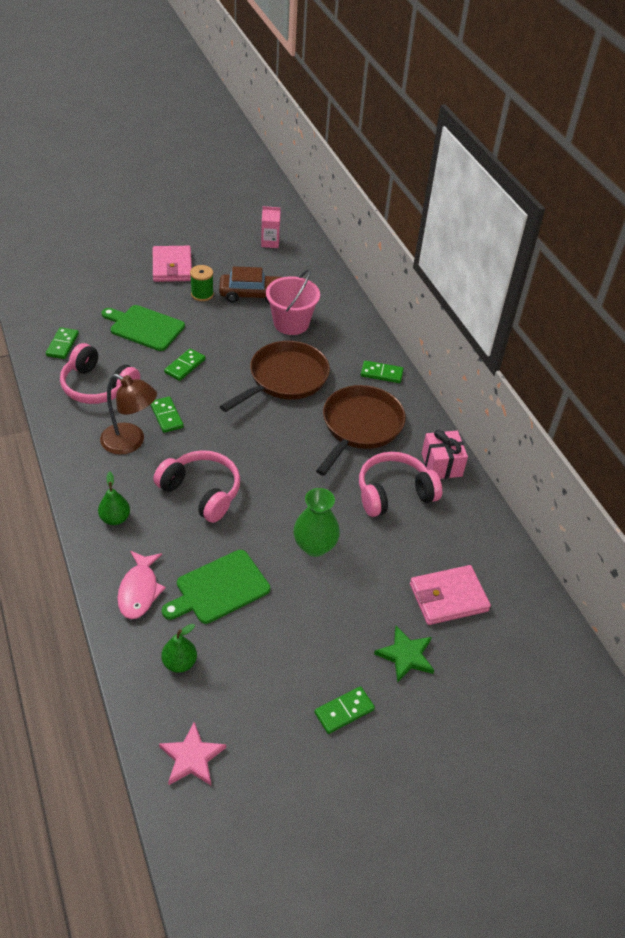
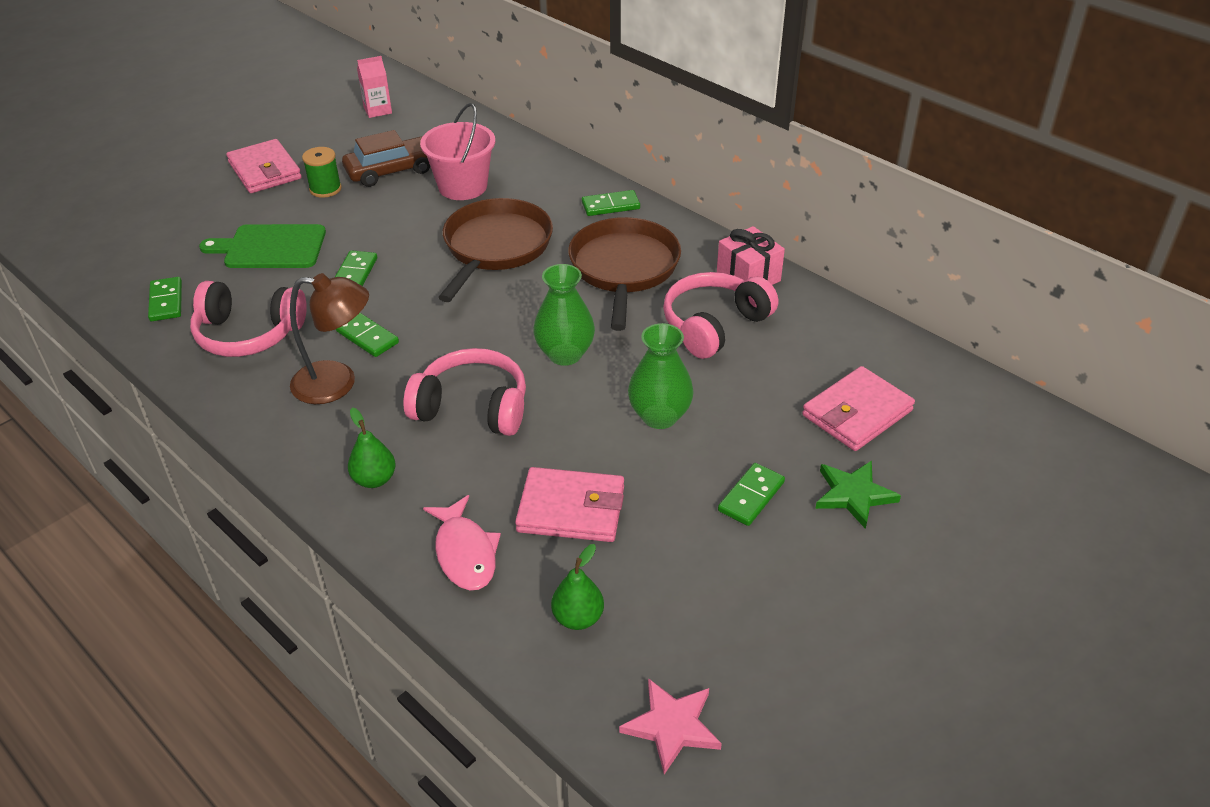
camera: 20 degrees left, 5 degrees down
green cutting board [162,550,270,624] -> pink wallet [515,467,624,542]
green domino [314,686,375,734] -> green domino moved to [718,463,785,526]
none -> green vase [533,264,595,366]

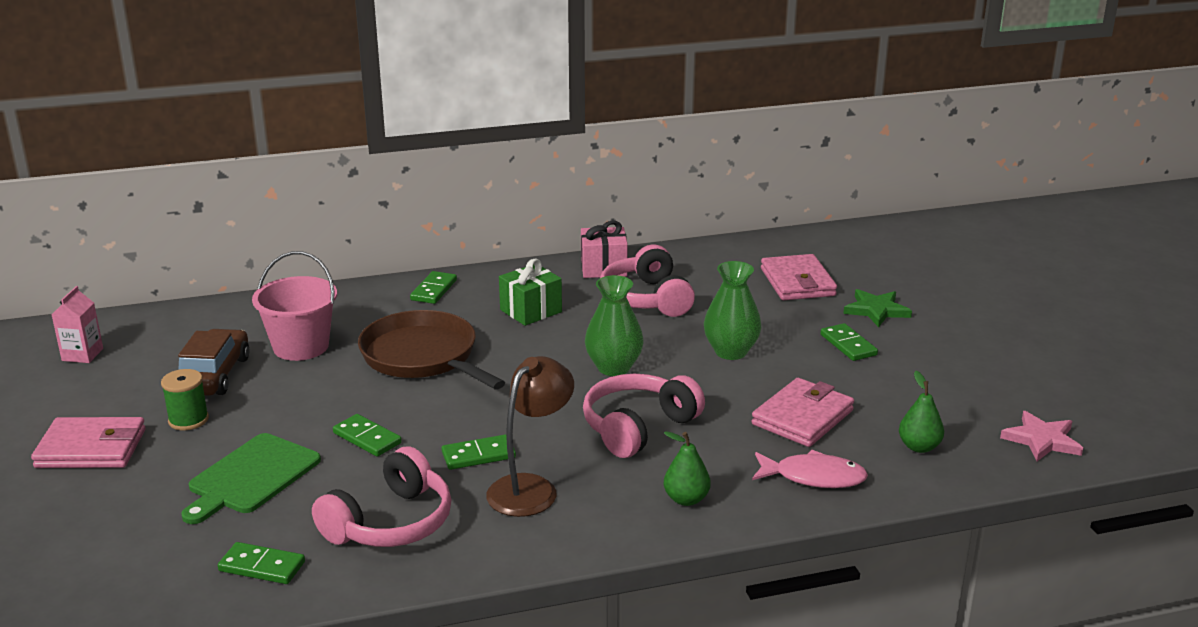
camera: 60 degrees left, 15 degrees down
brown pan [568,217,681,331] -> green gift [499,259,562,326]

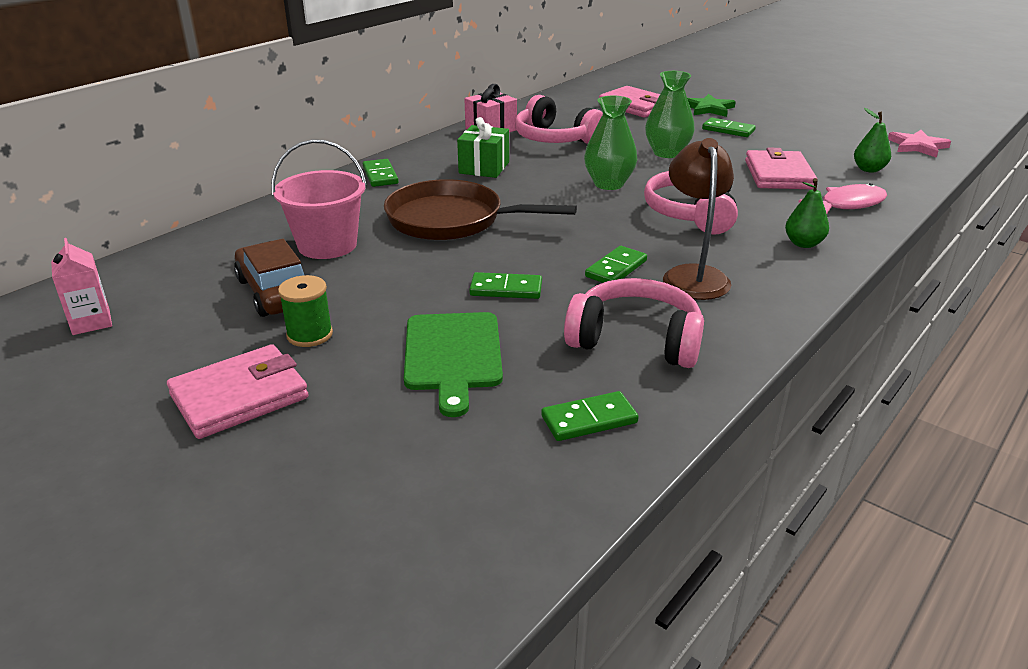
camera: 35 degrees left, 5 degrees up
pink headphones [312,447,452,547] -> pink headphones turned 75 degrees counterclockwise [564,278,704,368]

